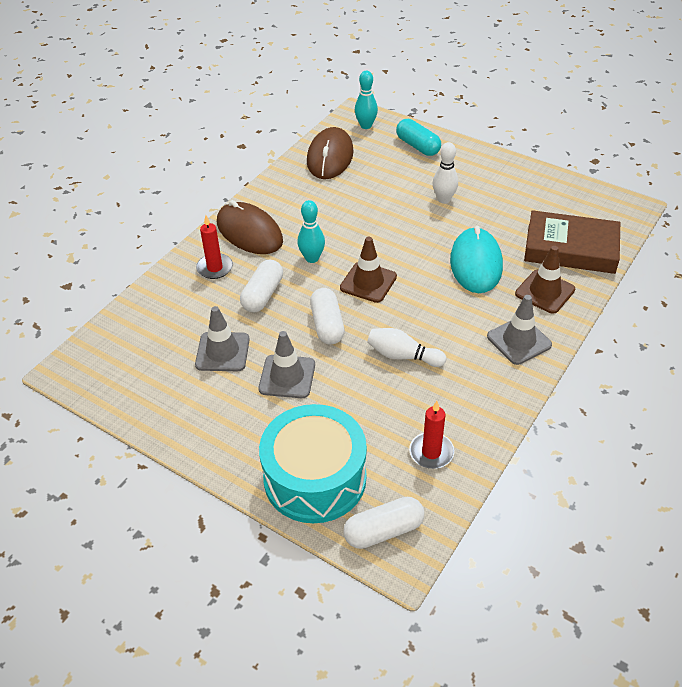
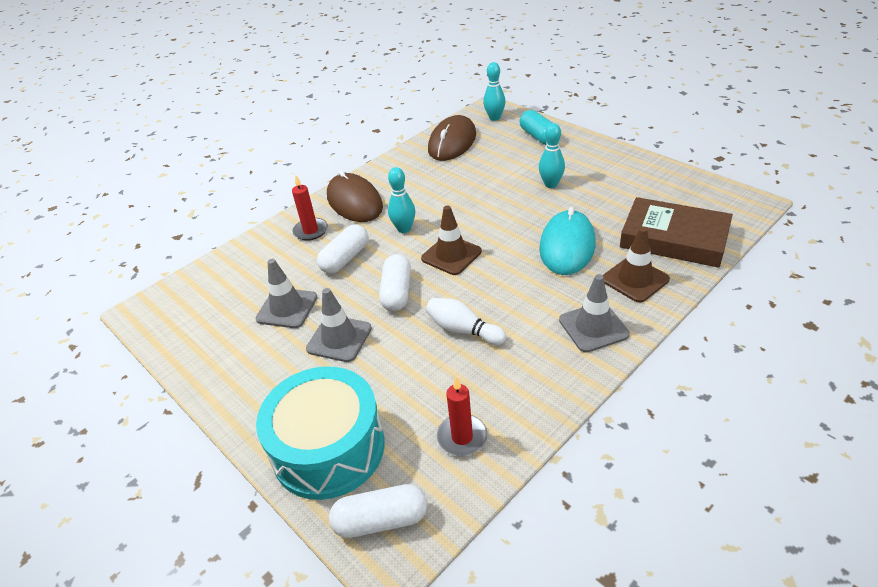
camera: 15 degrees right, 5 degrees down
white bowling pin [433,142,458,204] -> turquoise bowling pin [539,123,565,188]

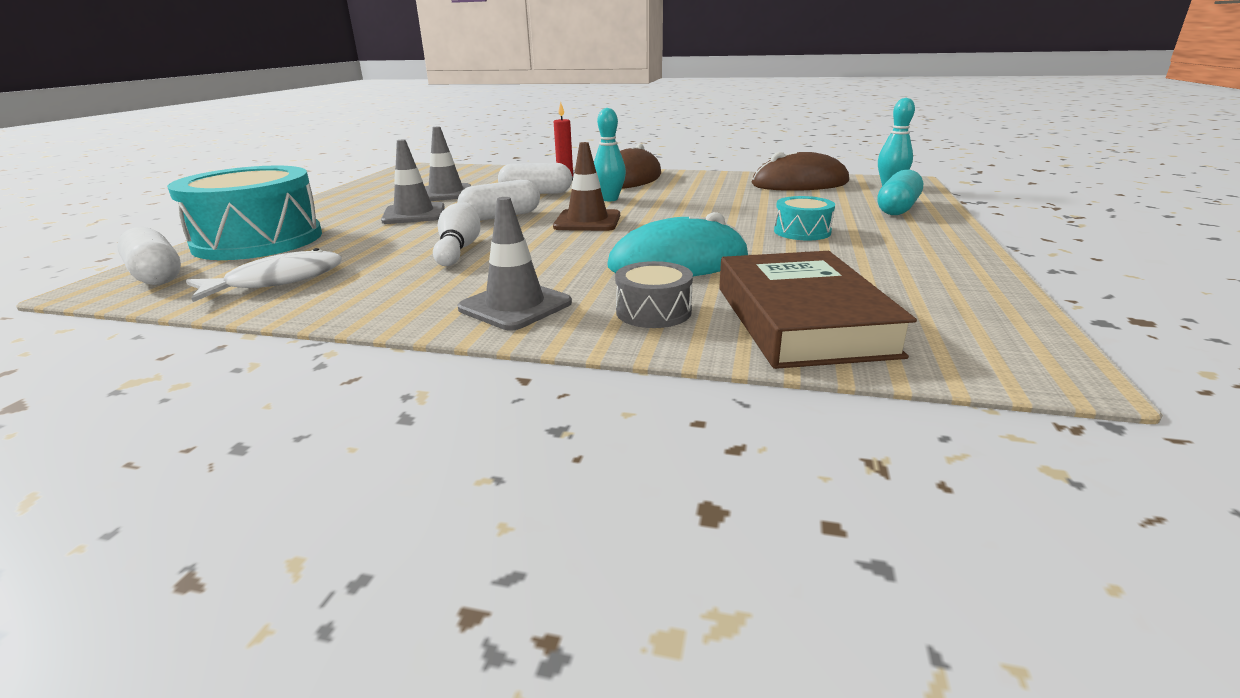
camera: 55 degrees right, 15 degrees down
red candle [437,377,487,456] -> white fish [186,248,342,302]
turquoise bowling pin [539,123,565,188] -> turquoise drum [774,196,835,240]
brown traffic cone [603,227,670,303] -> grey drum [615,261,693,328]

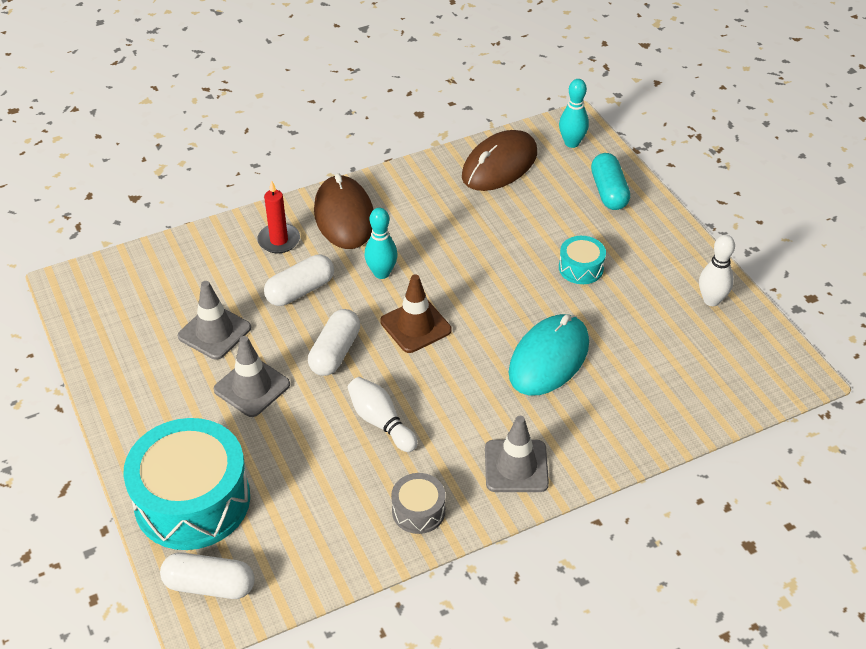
camera: 40 degrees left, 20 degrees up
white fish [186,248,342,302] -> none
grey drum [615,261,693,328] -> grey drum moved to [391,473,446,534]
brown book [719,251,917,369] -> none
none -> white bowling pin [699,235,735,306]

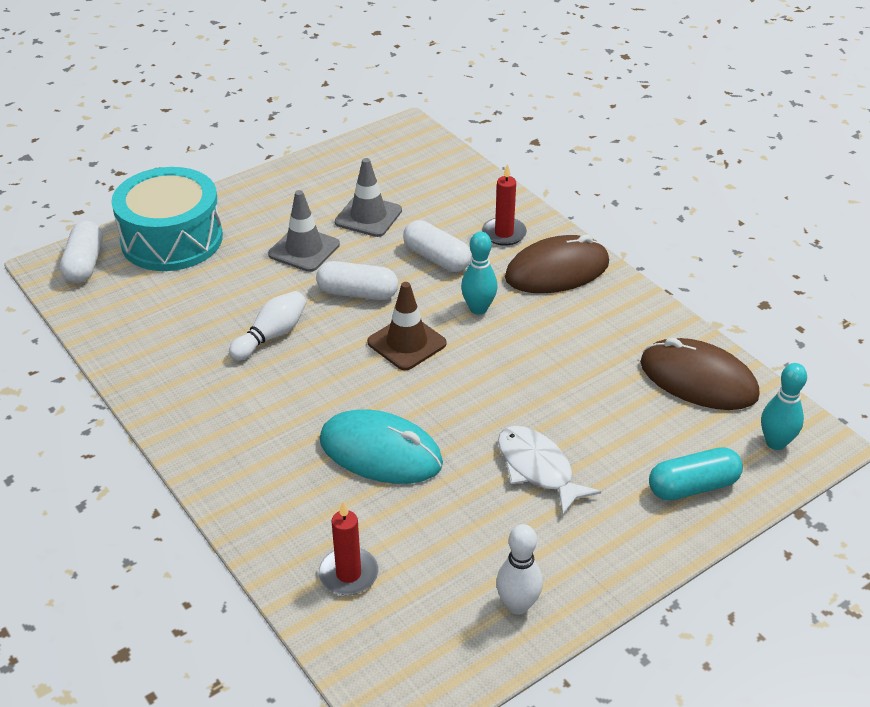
camera: 80 degrees right, 5 degrees down
grey drum [391,473,446,534] -> none
grey traffic cone [485,416,549,492] -> none
turquoise drum [559,236,606,284] -> white fish [498,426,601,516]
none -> red candle [319,502,378,595]

